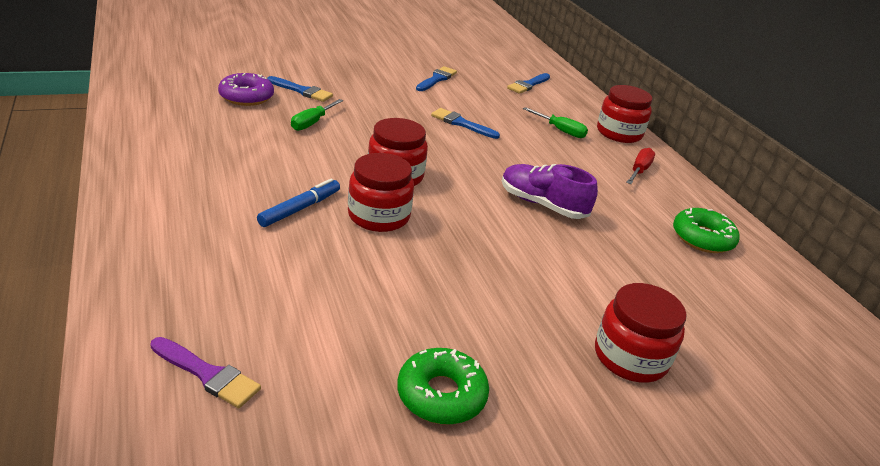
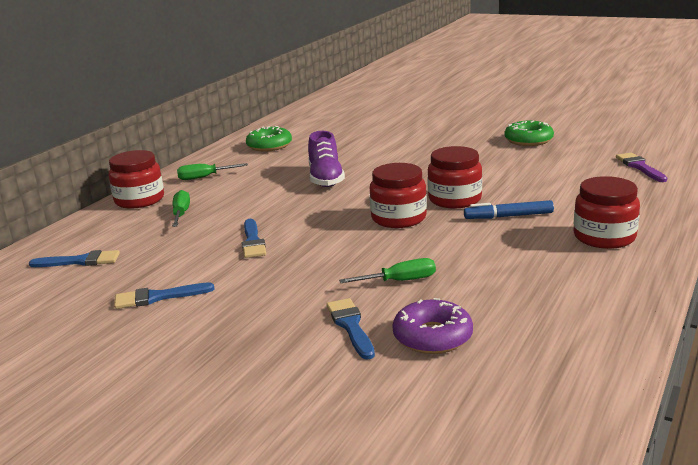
camera: 125 degrees left, 10 degrees down
red jar [595,283,687,383] -> red jar moved to [573,176,640,249]
red screwdriver [626,148,655,184] -> green screwdriver [177,163,248,180]

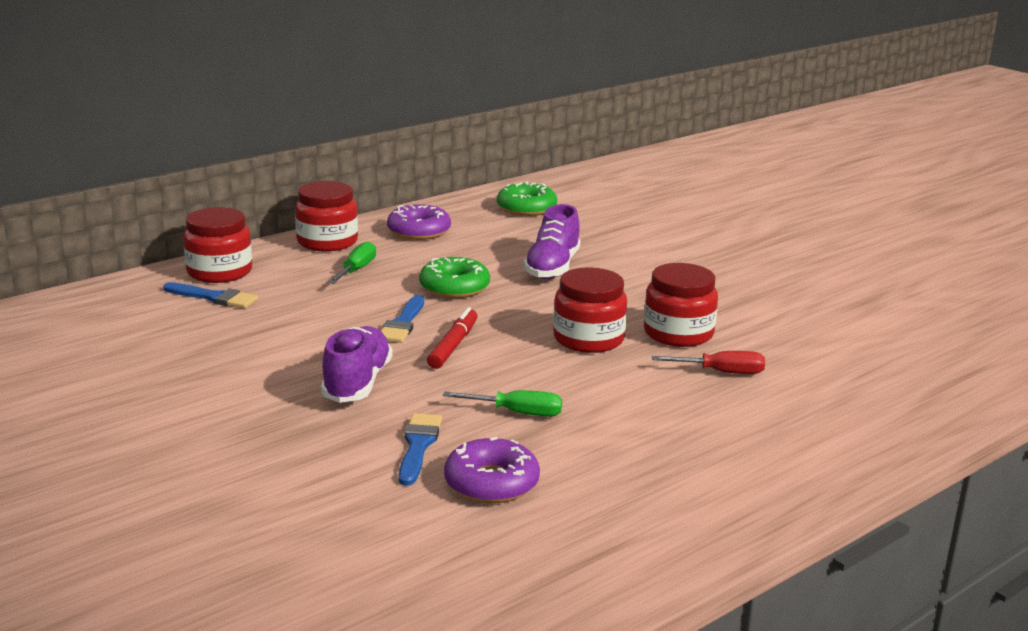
camera: 20 degrees right, 0 degrees up
blue brush [114,282,215,309] -> none
green screwdriver [177,163,248,180] -> purple donut [387,204,451,240]
blue marker [464,200,554,219] -> red screwdriver [652,351,765,374]
green donut [505,121,554,146] -> green donut moved to [419,257,490,298]
red jar [573,176,640,249] -> red jar moved to [183,207,252,283]
purple brush [616,153,667,182] -> none
none -> purple shoe [321,326,393,403]
none -> red marker [427,307,478,369]

